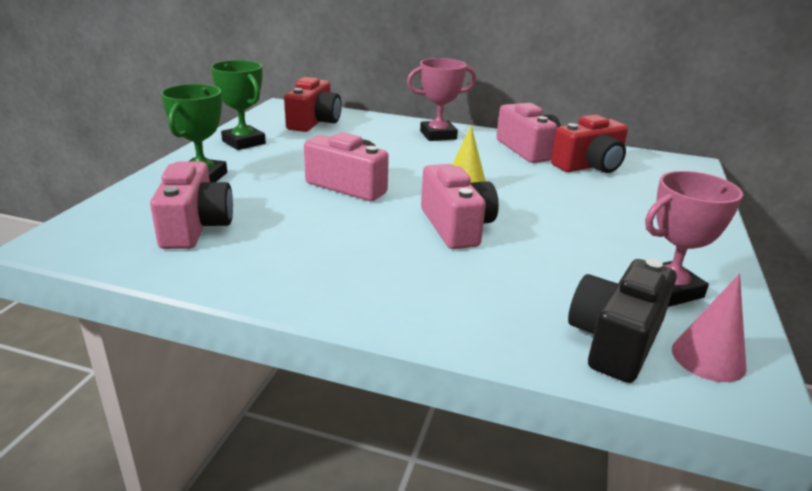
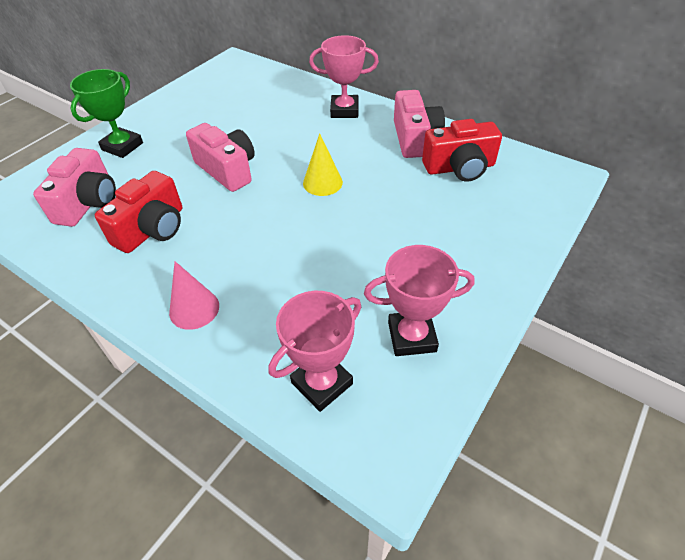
camera: 20 degrees right, 20 degrees up
green trophy [211,60,266,150] -> none
red camera [284,77,342,132] -> red camera moved to [95,171,182,253]
pink camera [421,164,499,249] -> none
black camera [568,259,677,383] -> pink trophy [269,291,361,412]
pink cone [672,274,747,382] -> pink cone moved to [169,261,219,330]

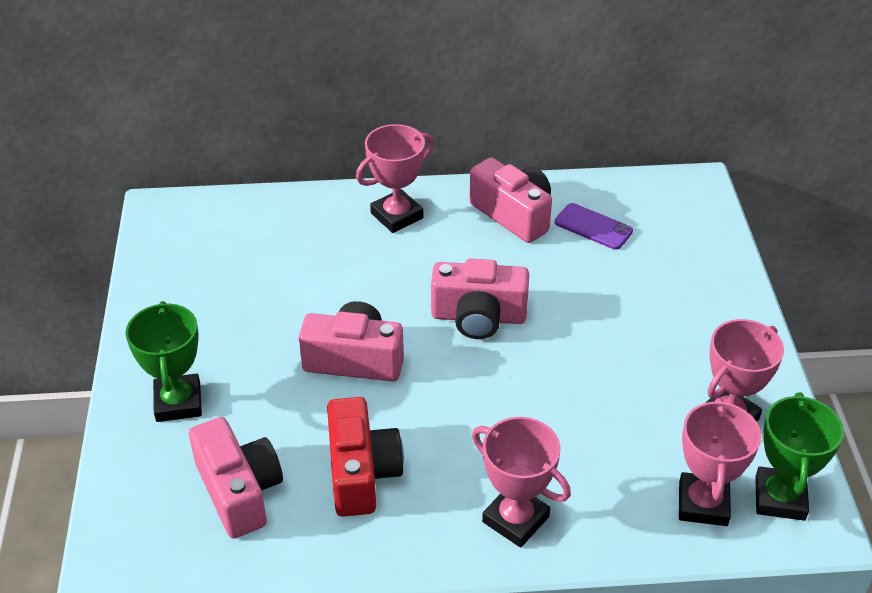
camera: 40 degrees left, 5 degrees down
pink cone [169,261,219,330] -> pink trophy [472,417,571,548]
yellow cone [303,133,343,196] -> pink camera [431,258,529,339]
red camera [422,119,502,182] -> purple phone [555,203,633,250]
none -> green trophy [755,392,844,521]

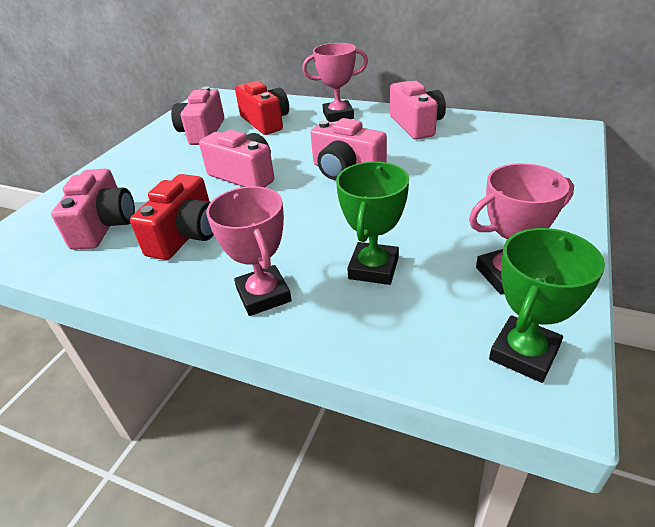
camera: 30 degrees right, 5 degrees down
green trophy [126,301,202,422] -> green trophy moved to [336,161,409,285]
purple phone [555,203,633,250] -> none
pink trophy [679,398,761,526] -> none
none -> pink camera [171,86,224,145]
none -> red camera [235,81,289,135]

